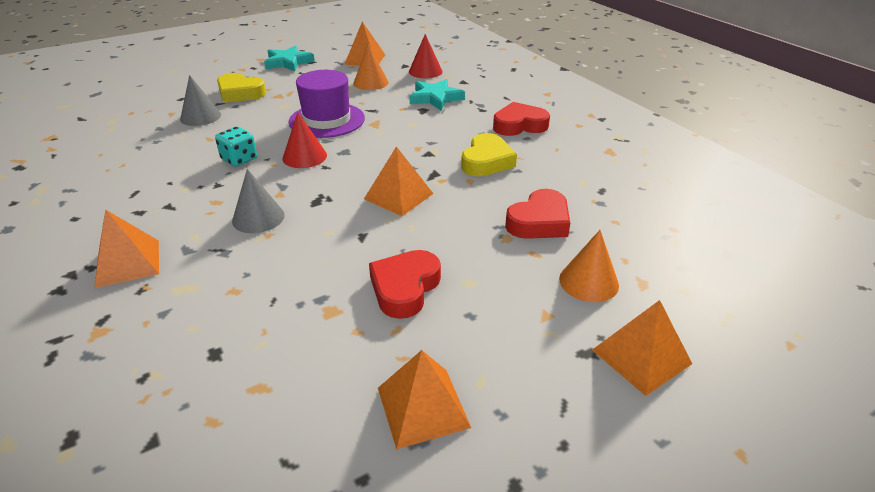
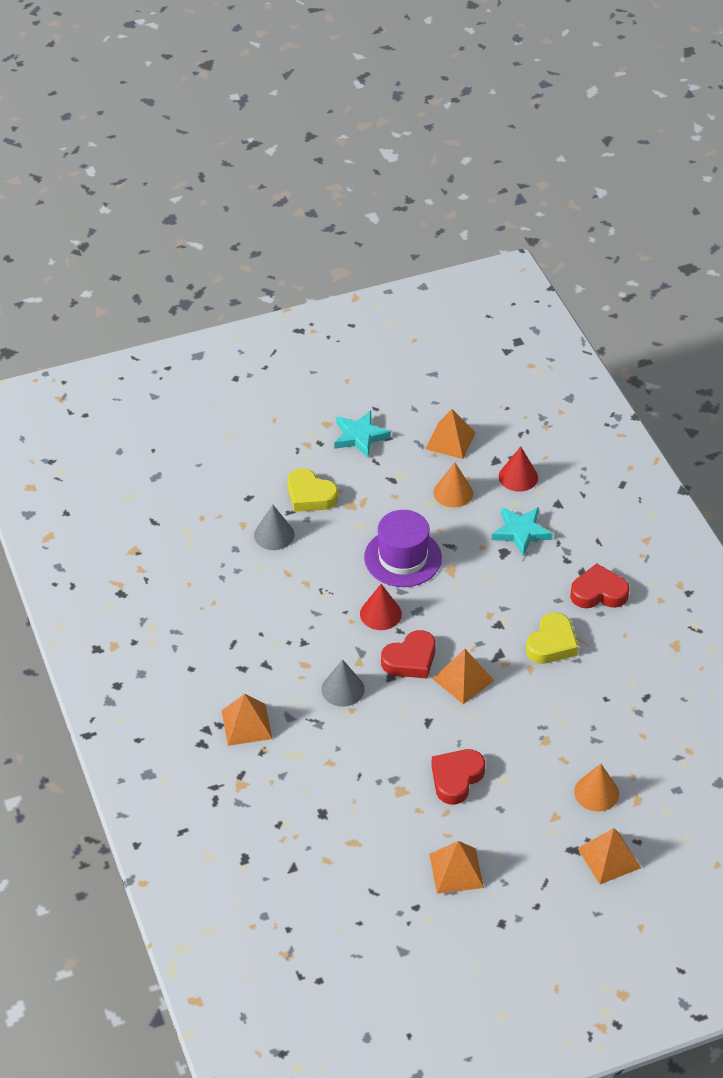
camera: 10 degrees right, 10 degrees up
turquoise dice [215,127,257,167] -> none
red heart [505,189,570,239] -> red heart moved to [381,630,436,678]

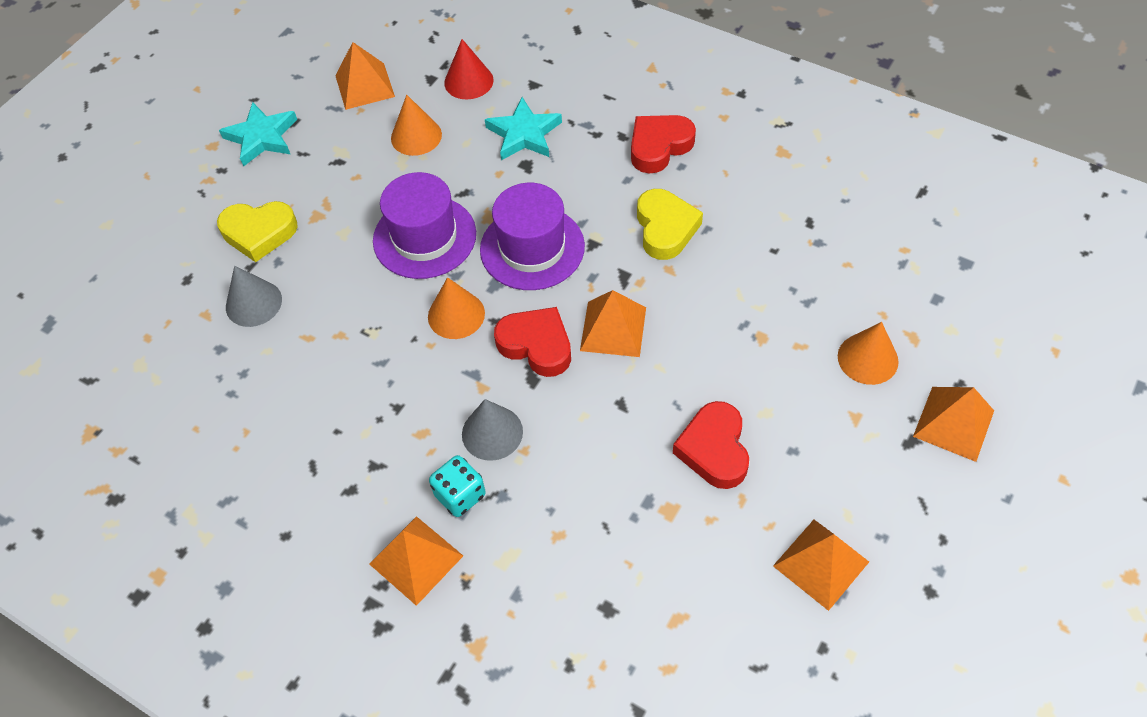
camera: 35 degrees left, 10 degrees up
red cone [360,584,402,630] -> orange cone [428,277,485,339]
red heart [381,630,436,678] -> red heart turned 75 degrees counterclockwise [494,307,571,377]
none -> turquoise dice [429,455,486,517]
none -> purple hat [480,183,585,290]

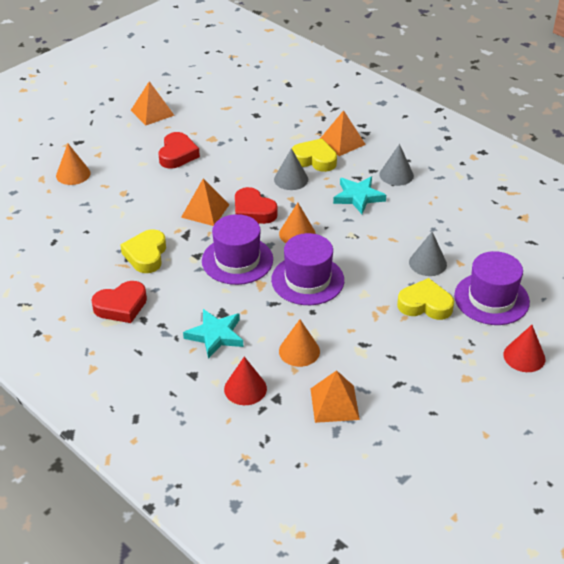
camera: 170 degrees left, 15 degrees down
turquoise star [219,102,297,167] -> turquoise star moved to [333,176,386,214]
turquoise dice [429,455,486,517] -> yellow heart [292,139,337,172]
orange pyramid [913,387,994,462] -> none
none -> grey cone [379,144,414,186]
none -> purple hat [454,251,530,325]
none -> red cone [503,325,545,372]

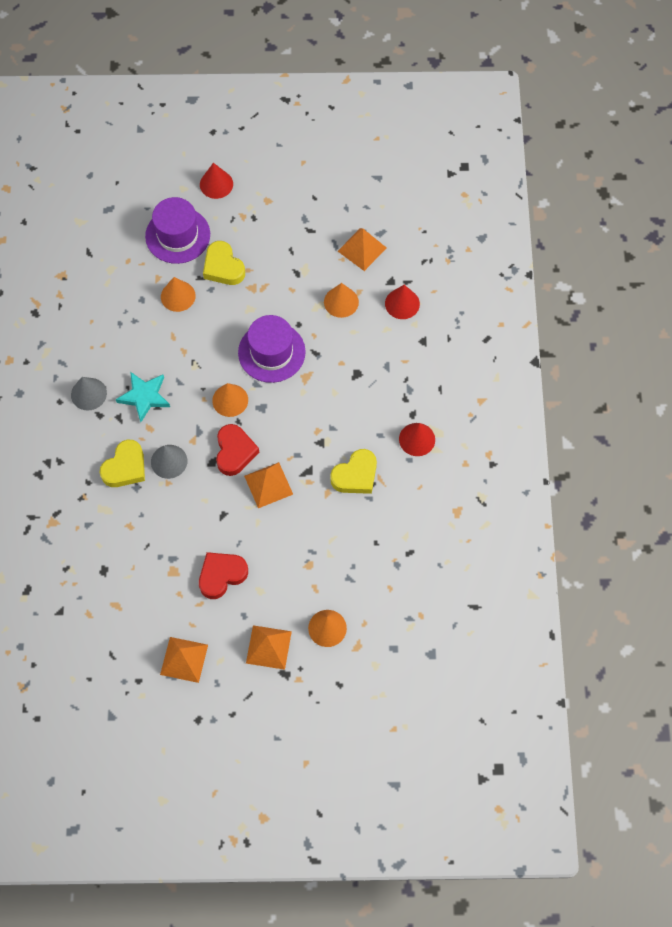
camera: 135 degrees left, 25 degrees up
red heart [91,281,147,323] -> red cone [399,423,435,456]
turquoise star [183,309,243,359] -> none
purple hat [202,214,273,285] -> none
yellow heart [292,139,337,172] -> yellow heart turned 120 degrees counterclockwise [100,440,145,487]
orange pyramid [320,110,366,156] -> orange pyramid moved to [246,625,292,670]
grey cone [409,232,447,276] -> orange cone [161,277,196,312]

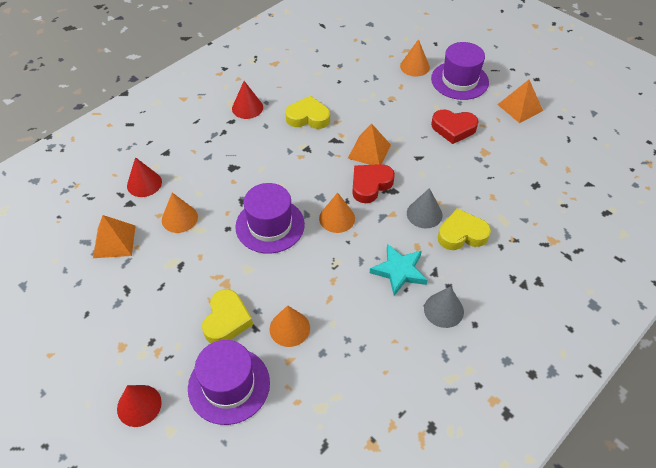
camera: 135 degrees left, 15 degrees down
orange pyramid [246,625,292,670] -> purple hat [431,42,489,100]

